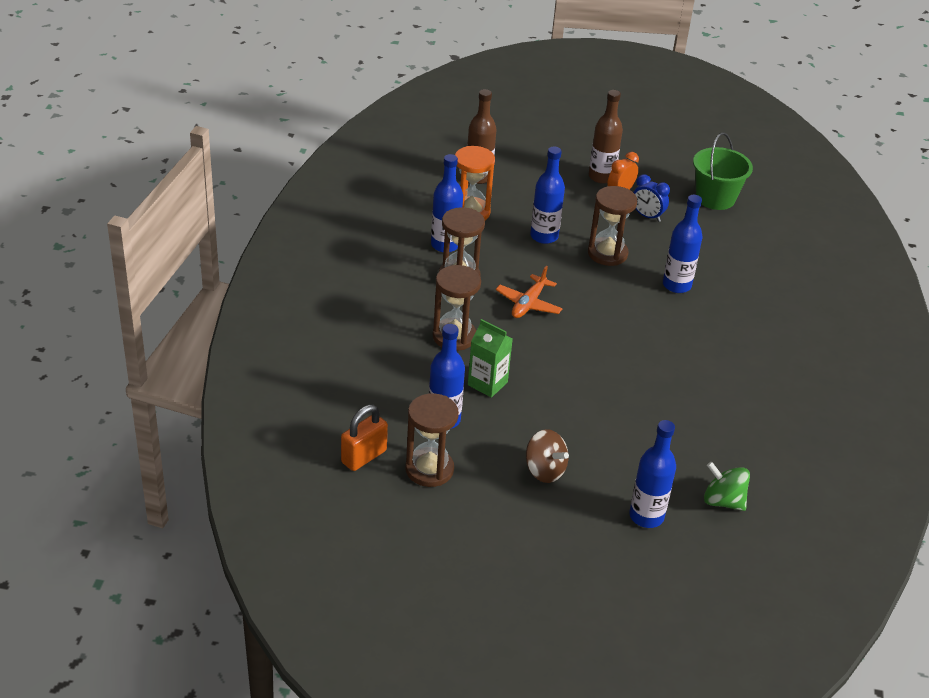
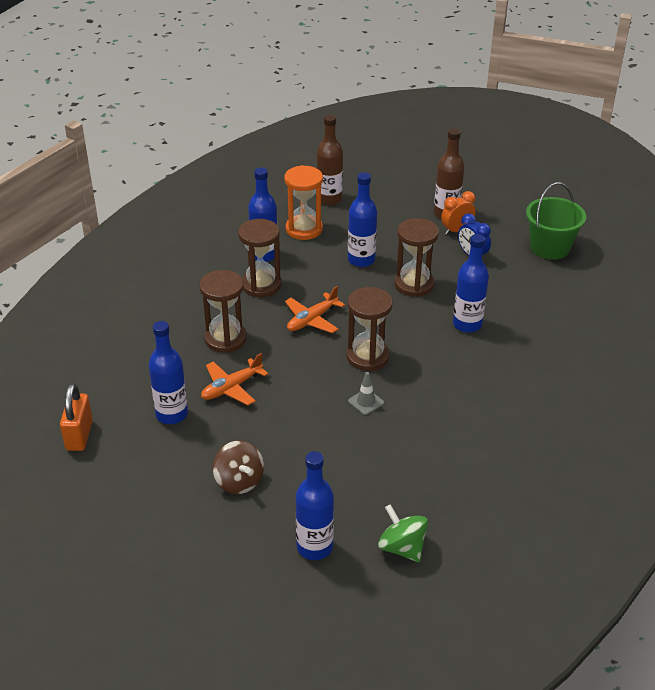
camera: 20 degrees right, 0 degrees up
orange padlock [341,405,388,471] -> orange padlock turned 60 degrees counterclockwise [60,383,93,451]
brown hourglass [405,393,459,487] -> brown hourglass moved to [346,287,393,371]
green carton [468,319,513,398] -> orange plane [201,353,268,405]
none -> grey traffic cone [348,372,384,415]

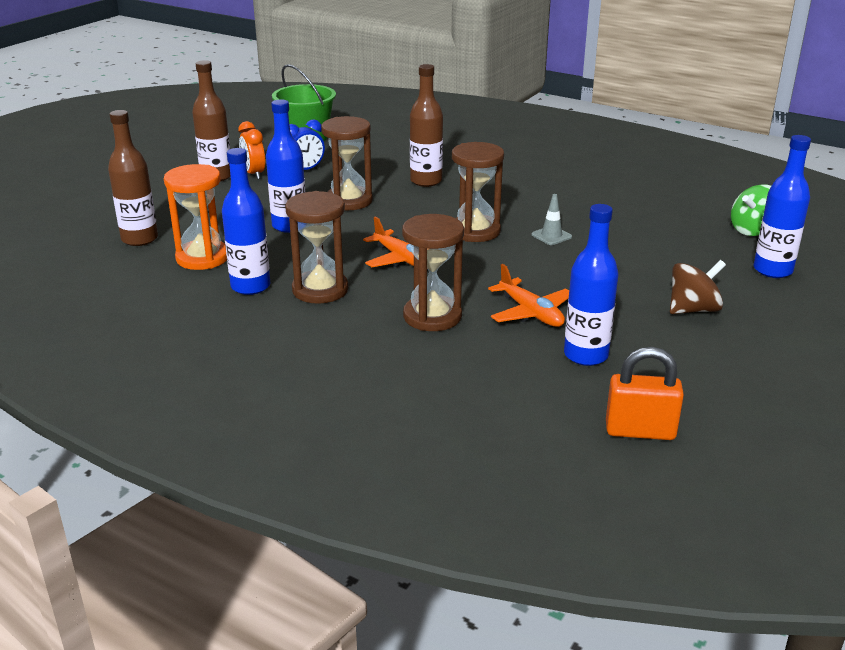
camera: 85 degrees left, 10 degrees down
blue bottle [453,234,489,333] -> brown bottle [410,64,443,187]

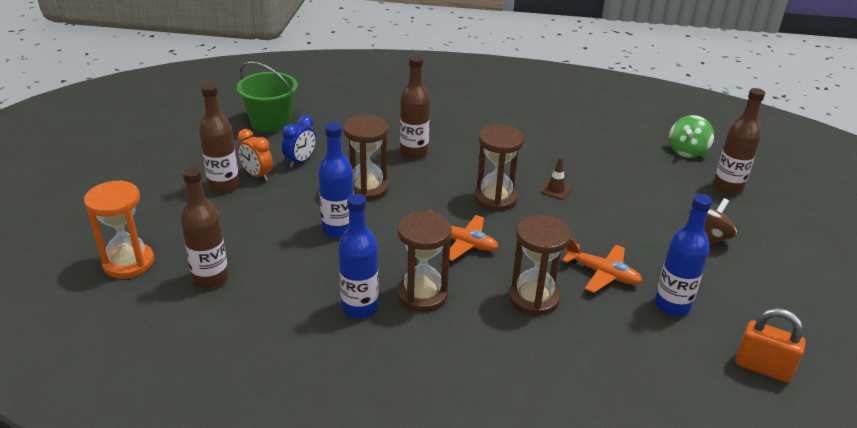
camera: 25 degrees left, 5 degrees up
orange hourglass [164,164,227,270] -> orange hourglass moved to [84,180,154,278]
grey traffic cone [531,194,572,245] -> brown traffic cone [540,157,572,200]
orange padlock [606,347,684,440] -> orange padlock turned 45 degrees clockwise [735,308,806,383]
blue bottle [754,135,811,278] -> brown bottle [714,88,765,195]

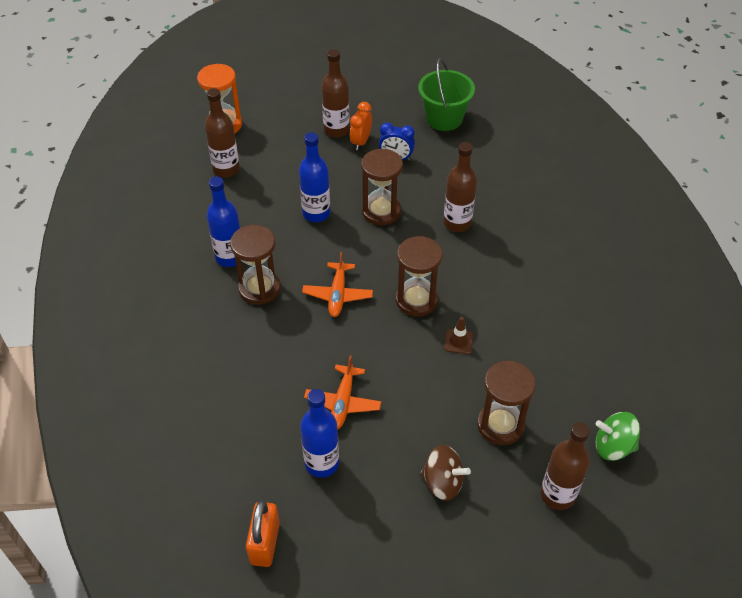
camera: 70 degrees right, 15 degrees up
brown hourglass [509,215,571,316] -> brown hourglass moved to [477,361,536,445]

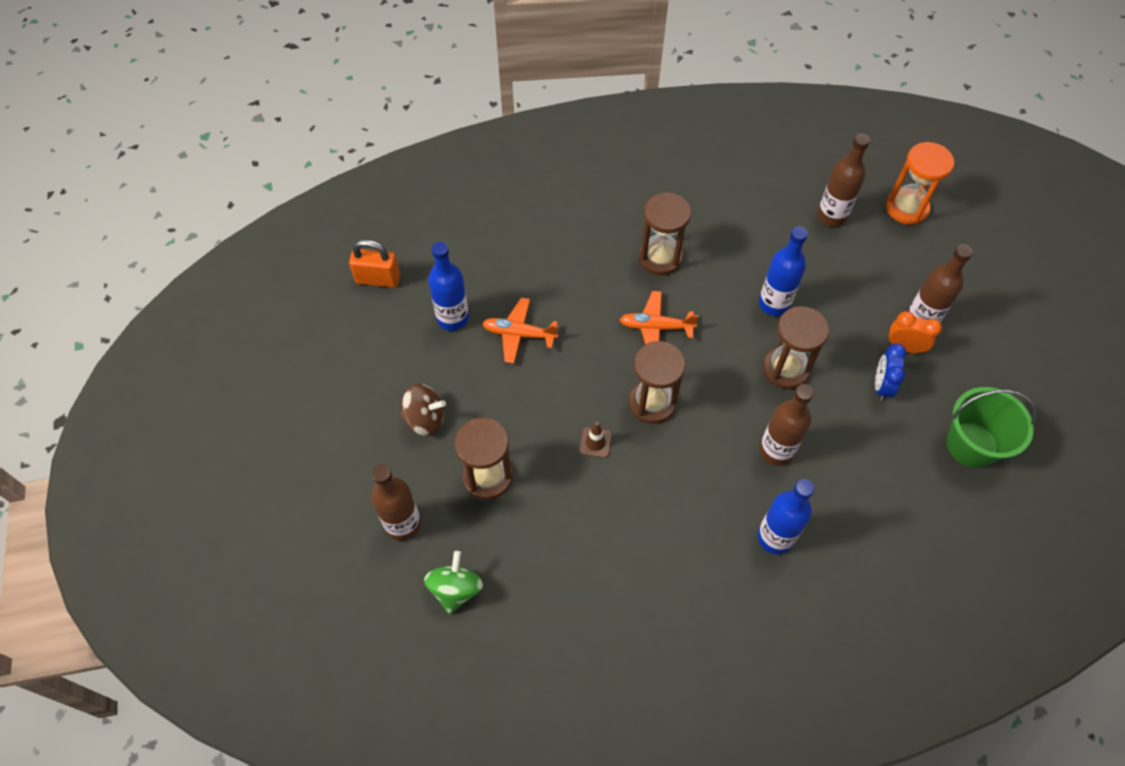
camera: 90 degrees right, 10 degrees up
blue bottle [207,177,240,267] -> blue bottle moved to [757,479,814,554]
brown spinning top [420,445,471,501] -> brown spinning top turned 105 degrees counterclockwise [401,384,446,436]

